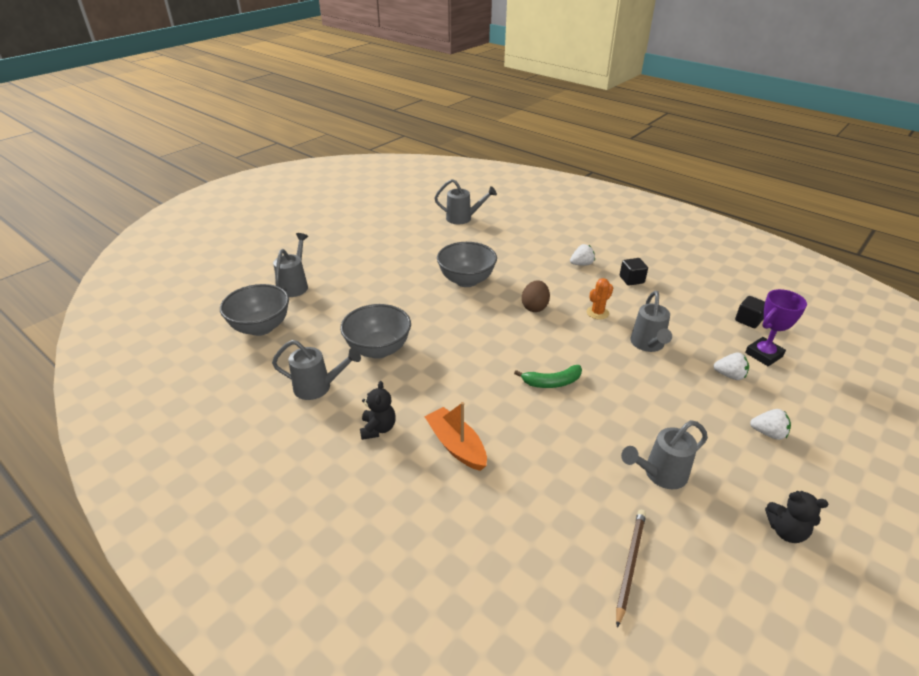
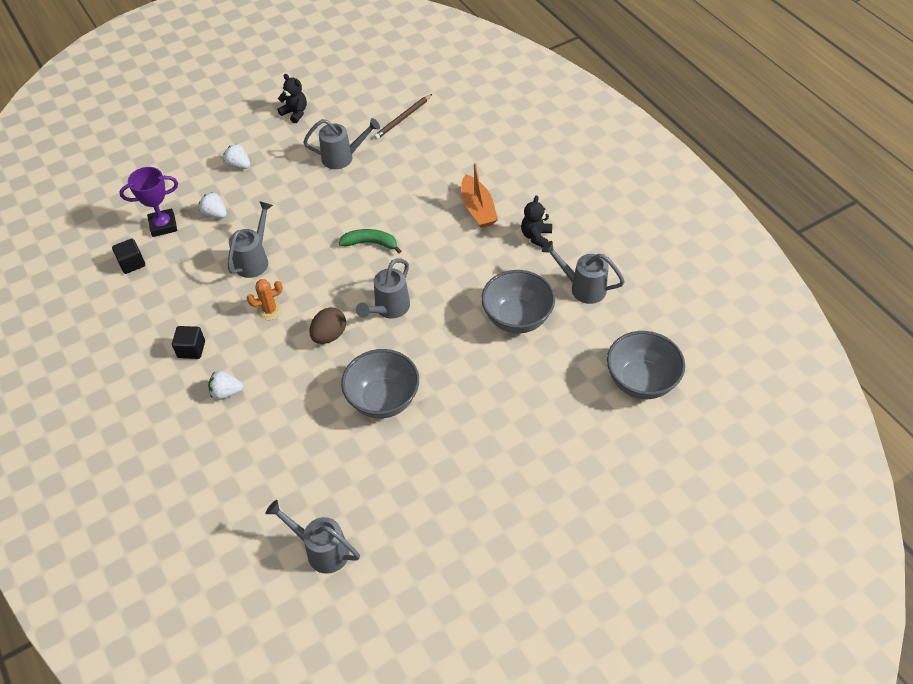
camera: 160 degrees left, 15 degrees up
grey watering can [273,233,308,297] -> grey watering can moved to [356,258,410,318]

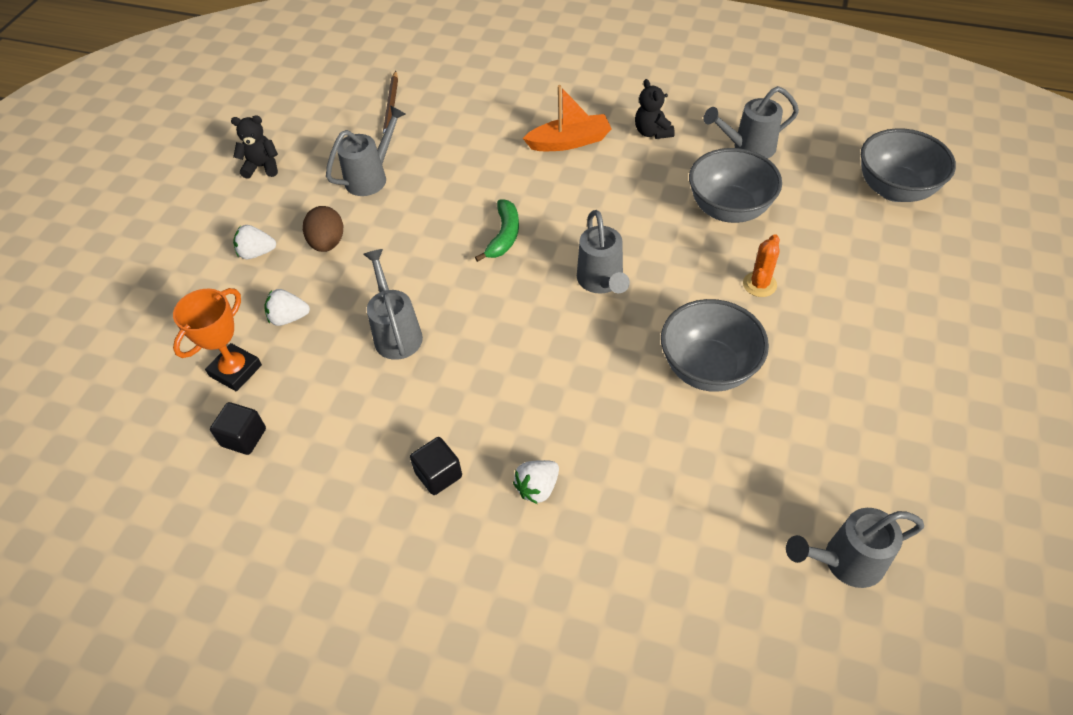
camera: 40 degrees left, 0 degrees up
purple trophy [120,167,178,237] -> orange trophy [173,288,262,391]
orange cactus [247,279,283,320] -> orange cactus moved to [743,234,780,297]
brown egg [309,307,346,344] -> brown egg moved to [303,206,343,252]
green banana [339,229,401,253] -> green banana turned 135 degrees clockwise [475,200,519,262]
orange boat [461,163,498,228] -> orange boat turned 45 degrees counterclockwise [523,85,612,151]

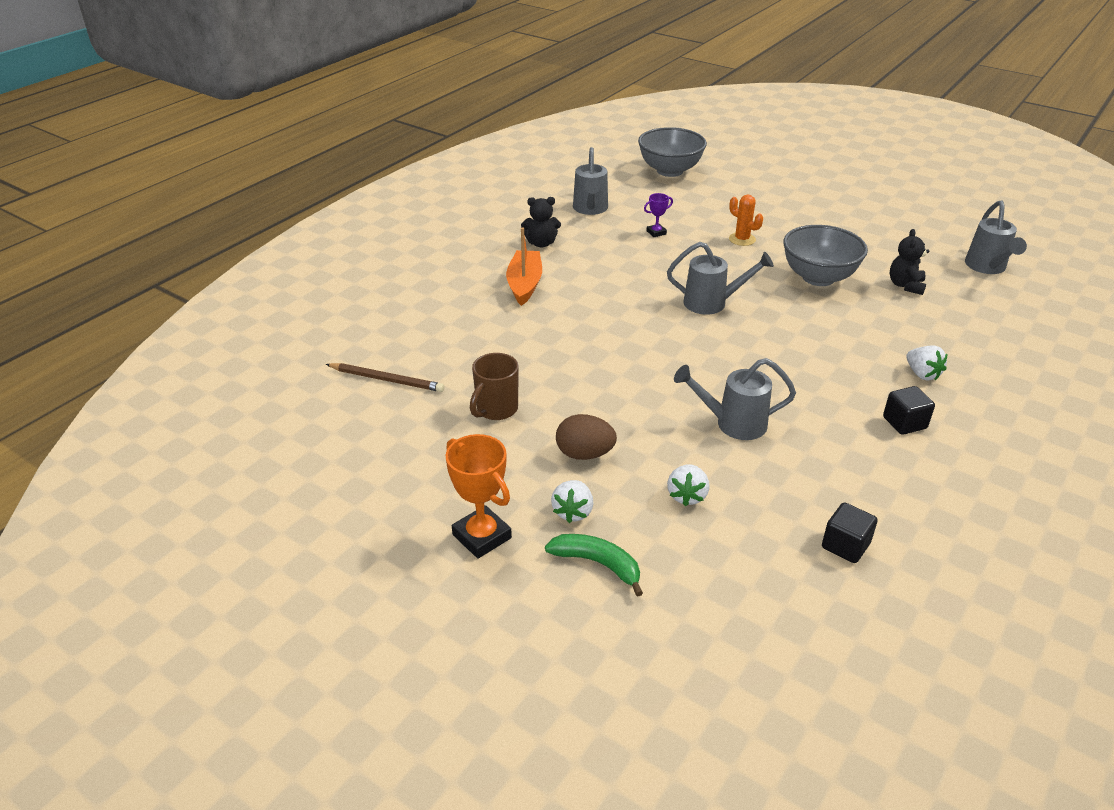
camera: 75 degrees left, 15 degrees down
orange trophy [173,288,262,391] -> orange trophy moved to [446,434,512,559]
black teddy bear [231,115,278,179] -> black teddy bear moved to [890,229,929,295]
grey watering can [326,105,406,196] -> brown mug [470,353,519,420]
green banana [475,200,519,262] -> green banana moved to [545,534,643,597]
grey bowl [689,148,782,223] -> purple trophy [644,193,673,237]

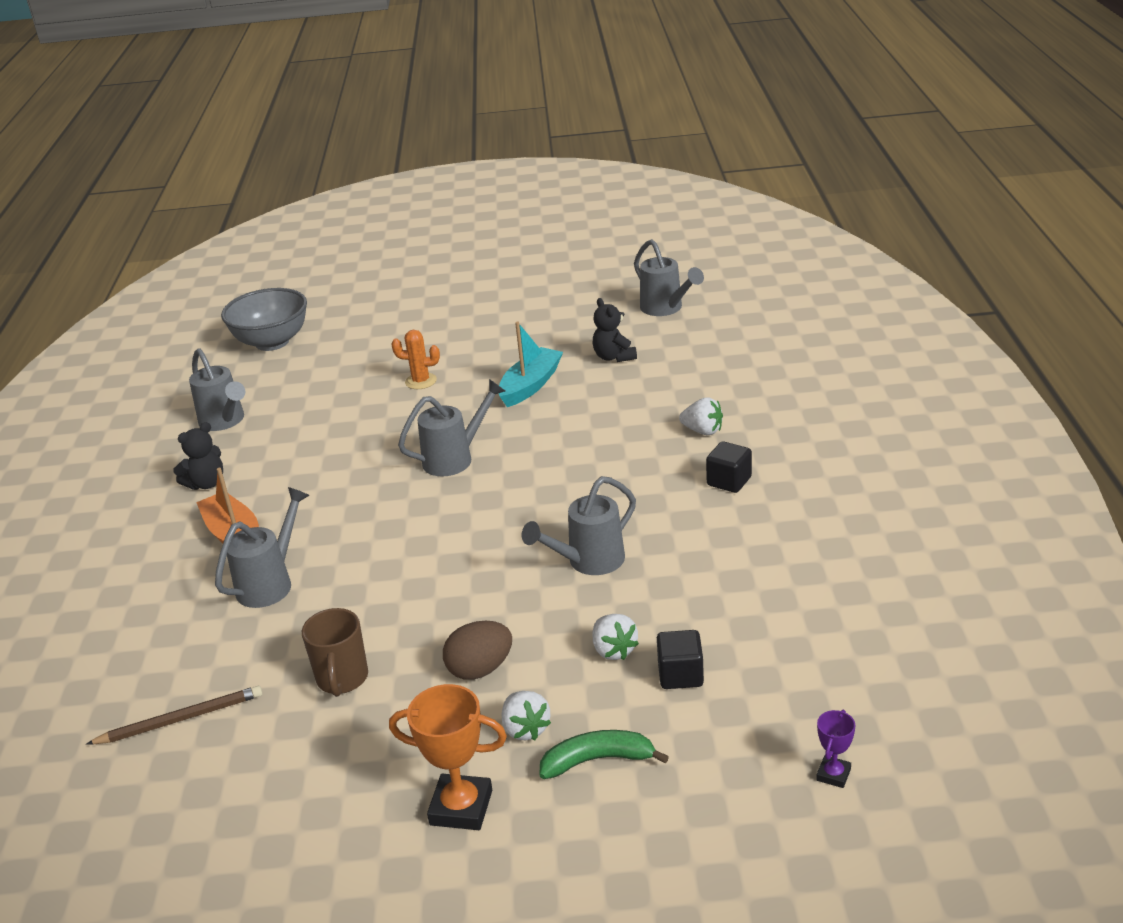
camera: 35 degrees left, 5 degrees down
purple trophy [644,193,673,237] -> purple trophy moved to [816,710,855,788]
grey bowl [783,225,868,286] -> turquoise boat [499,322,563,407]
black cube [822,502,878,563] -> black cube moved to [657,630,704,689]
none -> grey watering can [215,487,309,608]

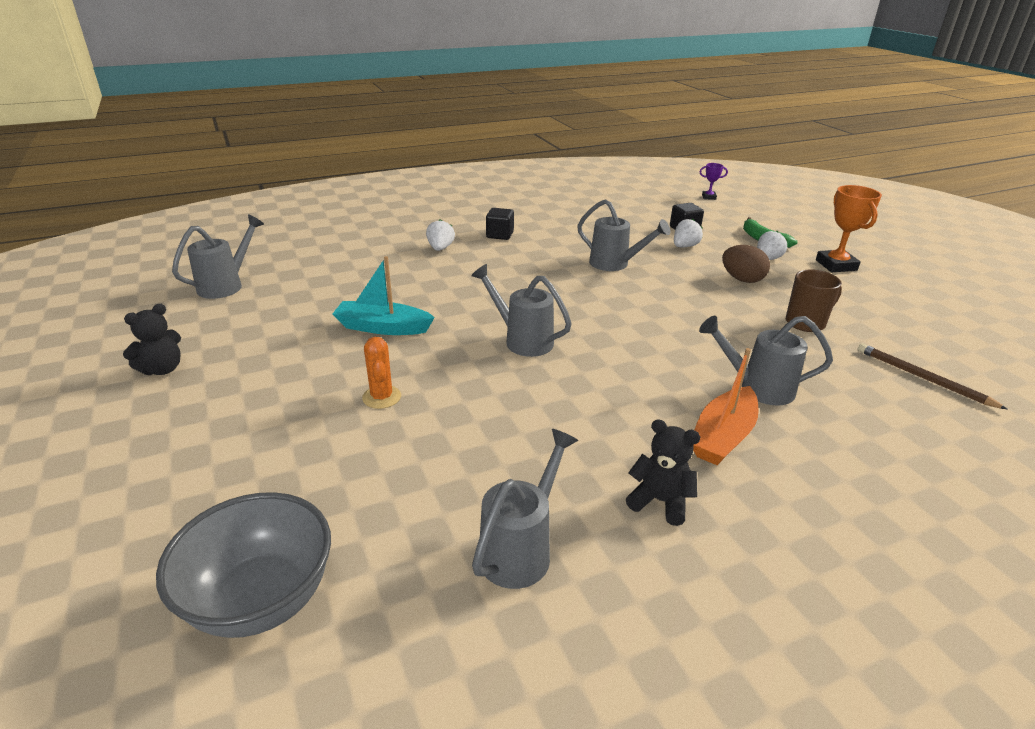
camera: 115 degrees left, 0 degrees up
black teddy bear [593,298,637,362] -> black teddy bear moved to [123,304,181,375]

